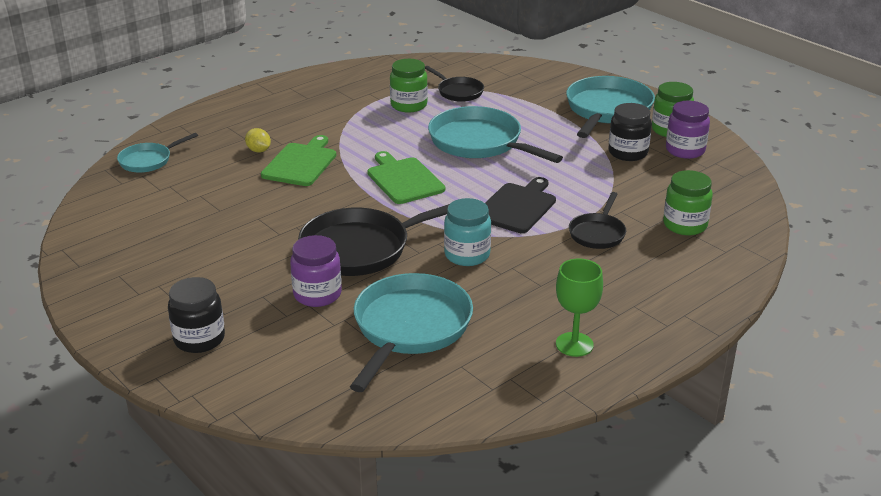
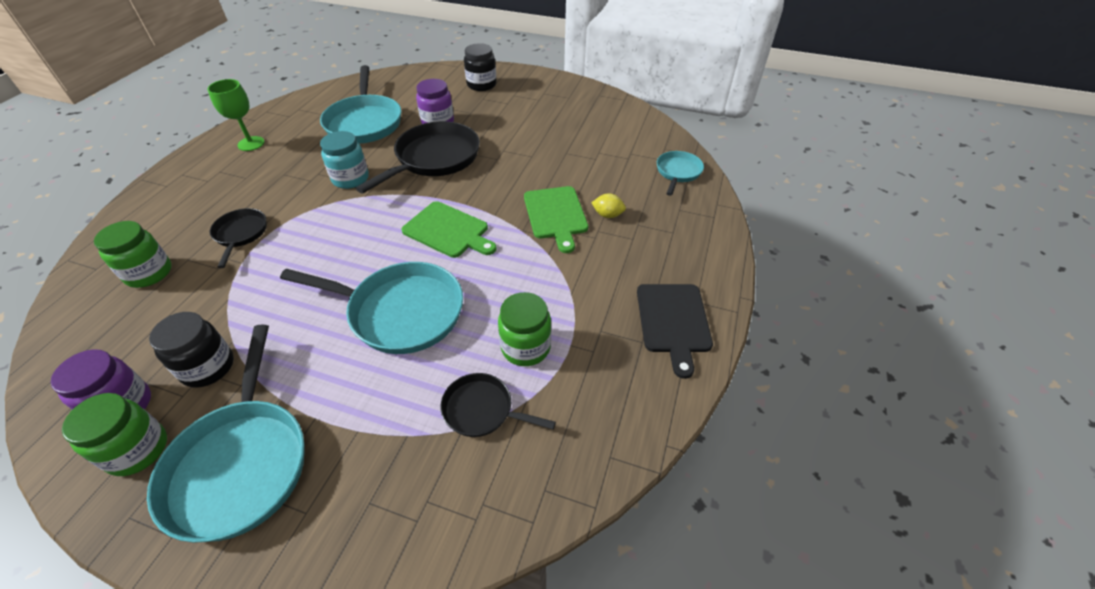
camera: 150 degrees right, 15 degrees up
black cutting board [485,177,556,233] -> black cutting board moved to [637,284,713,379]

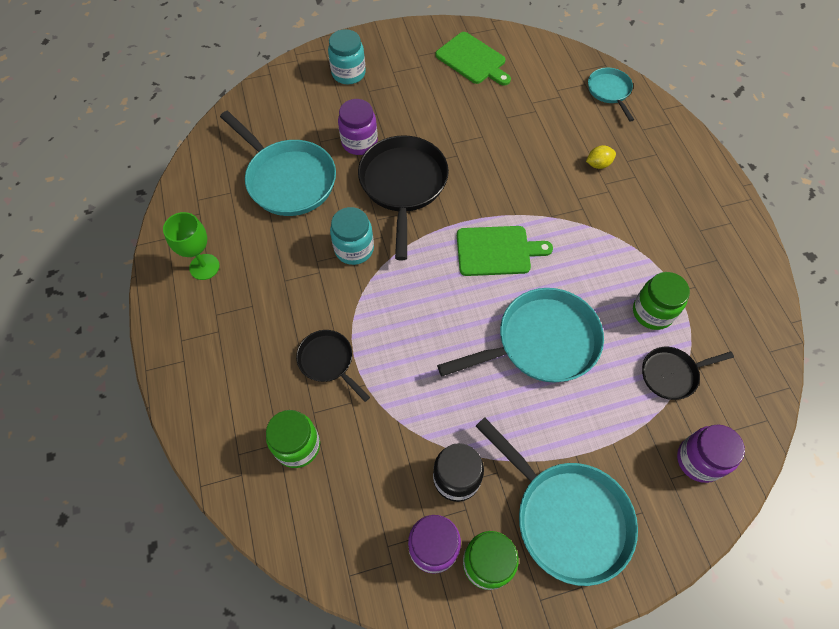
camera: 35 degrees left, 15 degrees up
black jar [464,43,497,91] -> turquoise jar [328,29,366,85]
green cutting board [524,186,588,253] -> green cutting board moved to [435,32,511,86]
black cutting board [637,284,713,379] -> none
none -> purple jar [677,424,745,483]

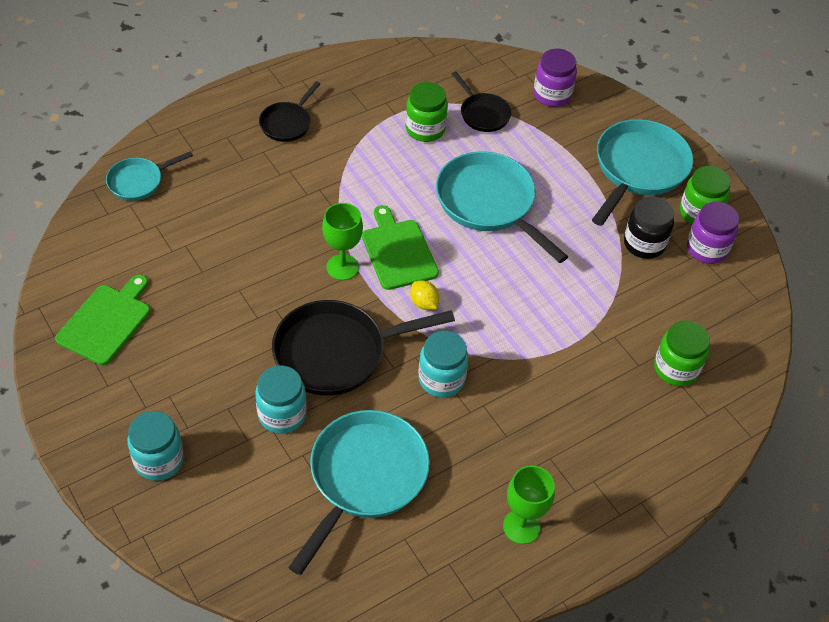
camera: 110 degrees left, 10 degrees down
black pan [296,330,370,402] -> black pan moved to [259,81,320,142]
purple jar [338,99,378,155] -> turquoise jar [255,366,307,434]
yellow lemon [586,145,616,169] -> yellow lemon moved to [410,281,439,310]
none -> green goblet [322,203,363,280]

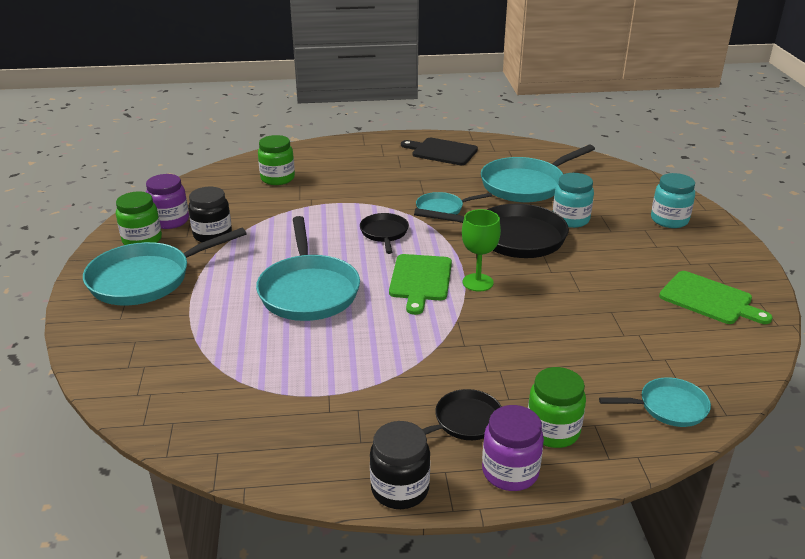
camera: 150 degrees left, 20 degrees down
green cutting board [55,275,150,366] -> green cutting board turned 105 degrees counterclockwise [659,271,773,324]
green jar [406,82,448,142] -> green jar moved to [528,367,586,448]
yellow lemon [410,281,439,310] -> none
turquoise jar [418,331,468,397] -> turquoise pan [416,192,492,219]
black pan [452,71,511,132] -> black pan moved to [360,213,409,254]
green goblet [503,466,555,544] -> black cutting board [401,138,478,165]
purple jar [534,48,577,107] -> purple jar moved to [482,405,544,491]
none -> black jar [370,421,430,509]

